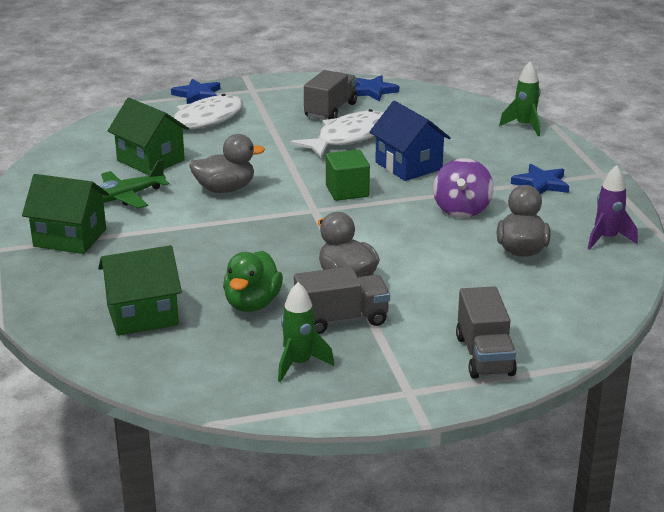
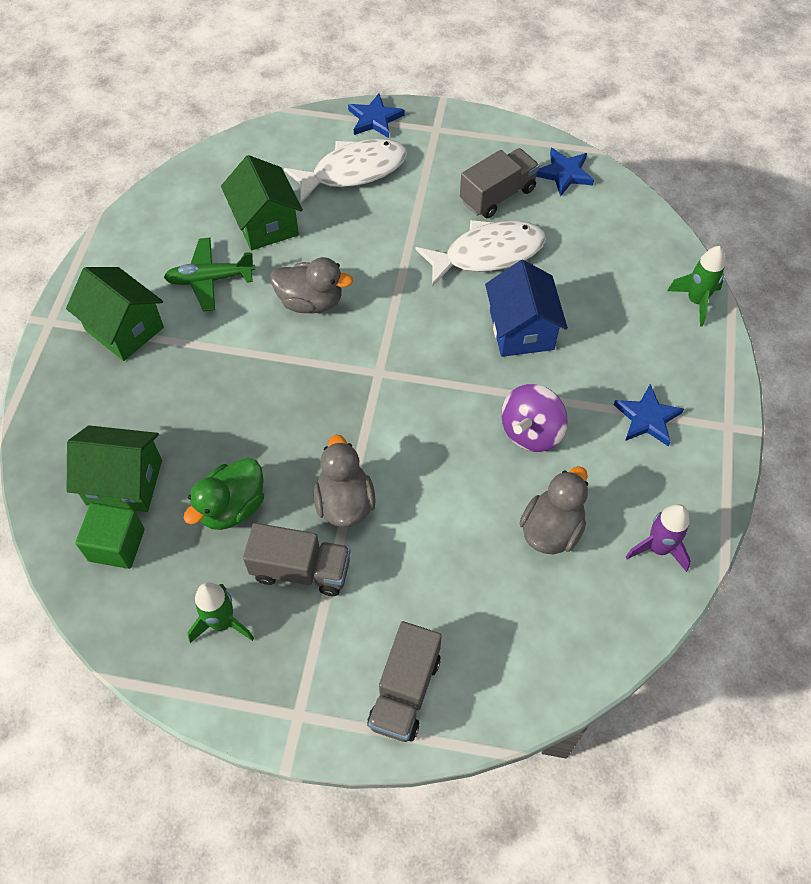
camera: 25 degrees right, 30 degrees up
green cube [326,150,370,201] -> green cube moved to [76,503,144,569]

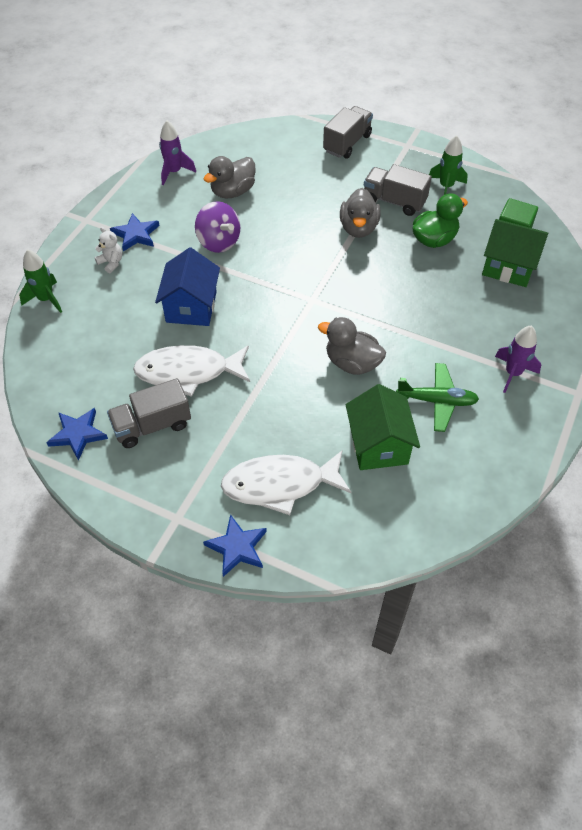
camera: 165 degrees left, 5 degrees down
green house [66,267,164,361] -> purple rocket [495,326,541,393]
purple spinning top [501,384,568,452] -> purple spinning top turned 90 degrees clockwise [195,201,241,253]
none -> white teddy bear [94,227,122,273]

